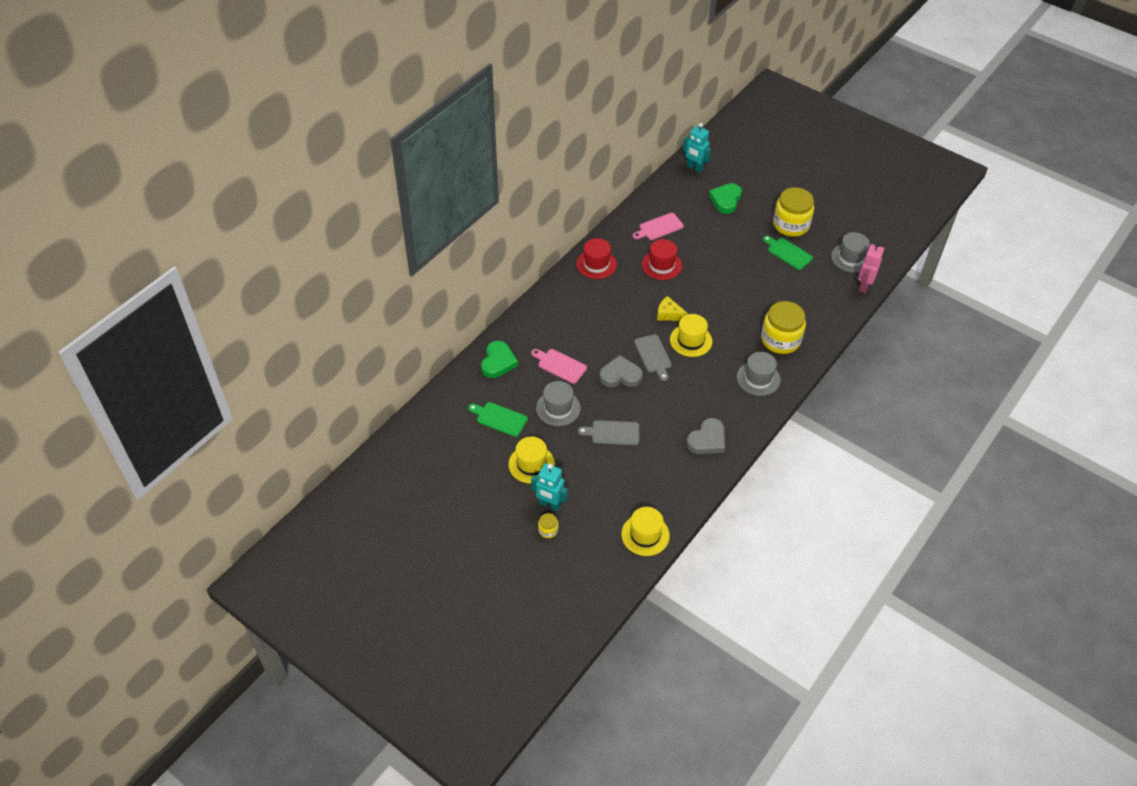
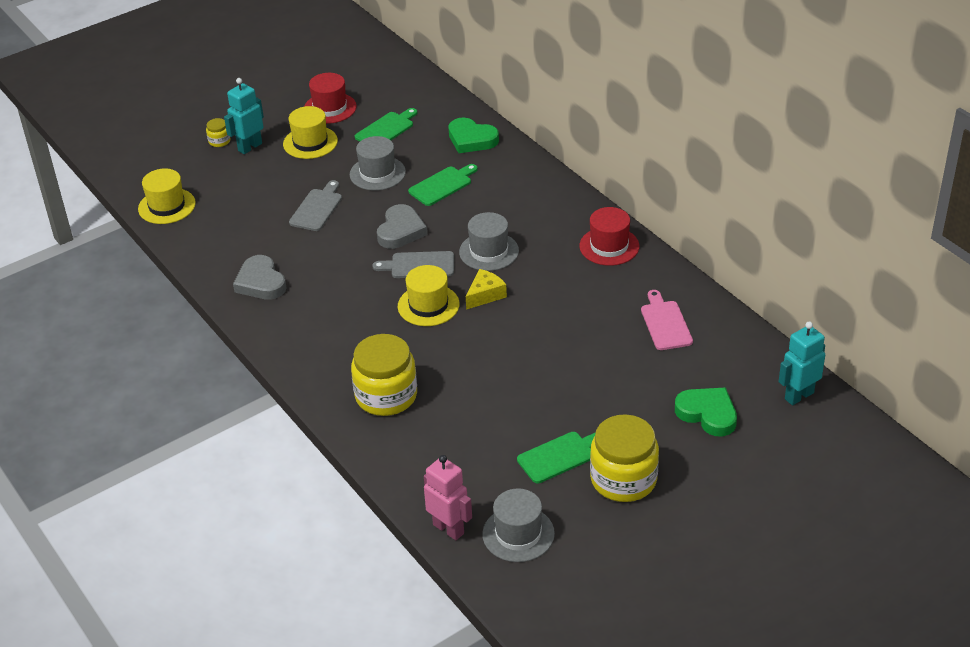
camera: 110 degrees right, 10 degrees down
pink cutting board [531,349,587,384] -> green cutting board [408,164,478,206]
red hat [642,239,682,280] -> red hat moved to [304,73,357,124]
grey hat [737,352,780,396] -> grey hat moved to [459,212,519,271]

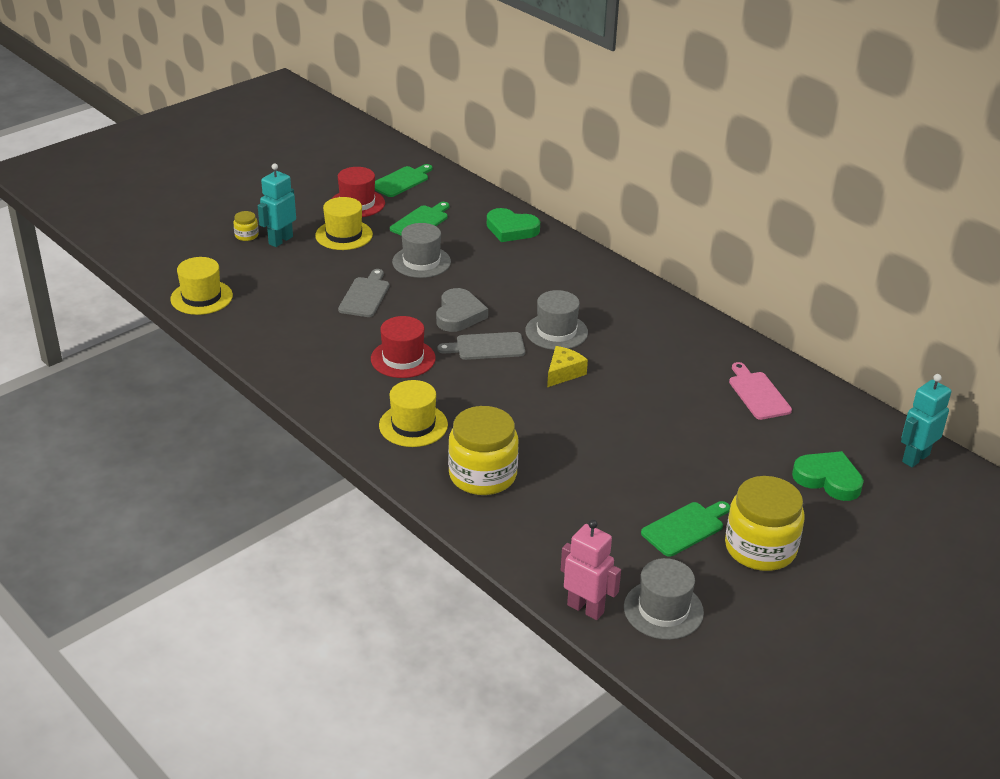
camera: 10 degrees left, 5 degrees down
grey heart [233,255,286,300] -> none
yellow hat [398,265,460,326] -> yellow hat moved to [379,380,448,447]
green cutting board [408,164,478,206] -> green cutting board moved to [375,164,433,197]
red hat [579,207,639,266] -> red hat moved to [371,316,435,378]

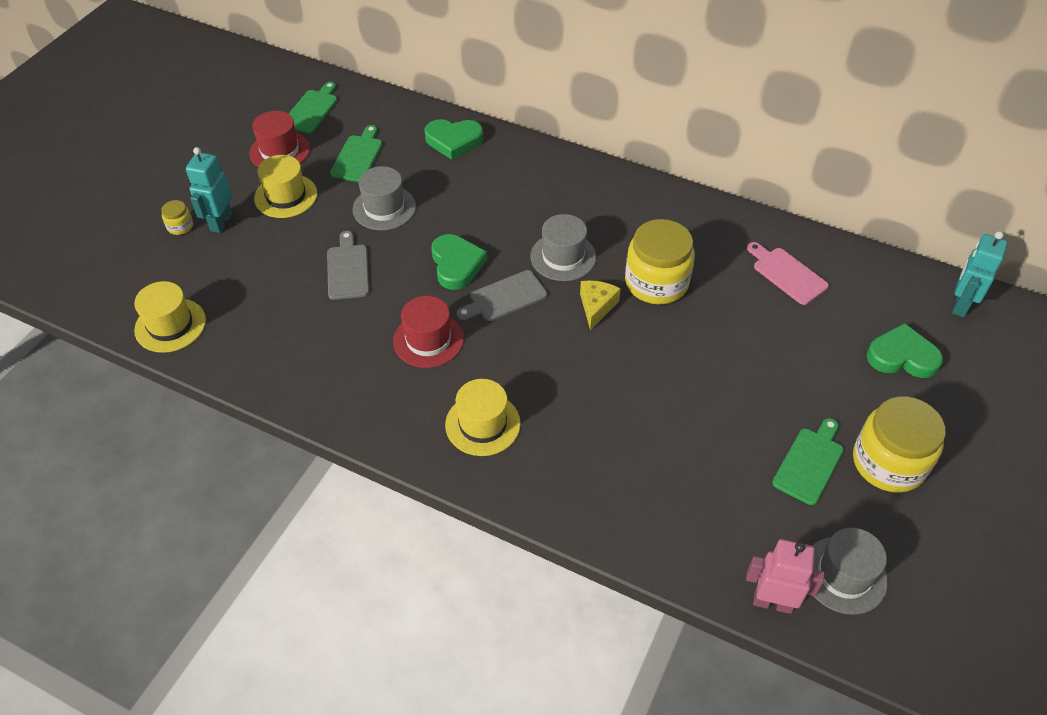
camera: 20 degrees left, 15 degrees up
grey heart [436,288,488,332] -> green heart [431,234,487,290]
yellow jar [448,406,519,495] -> yellow jar moved to [625,219,695,304]

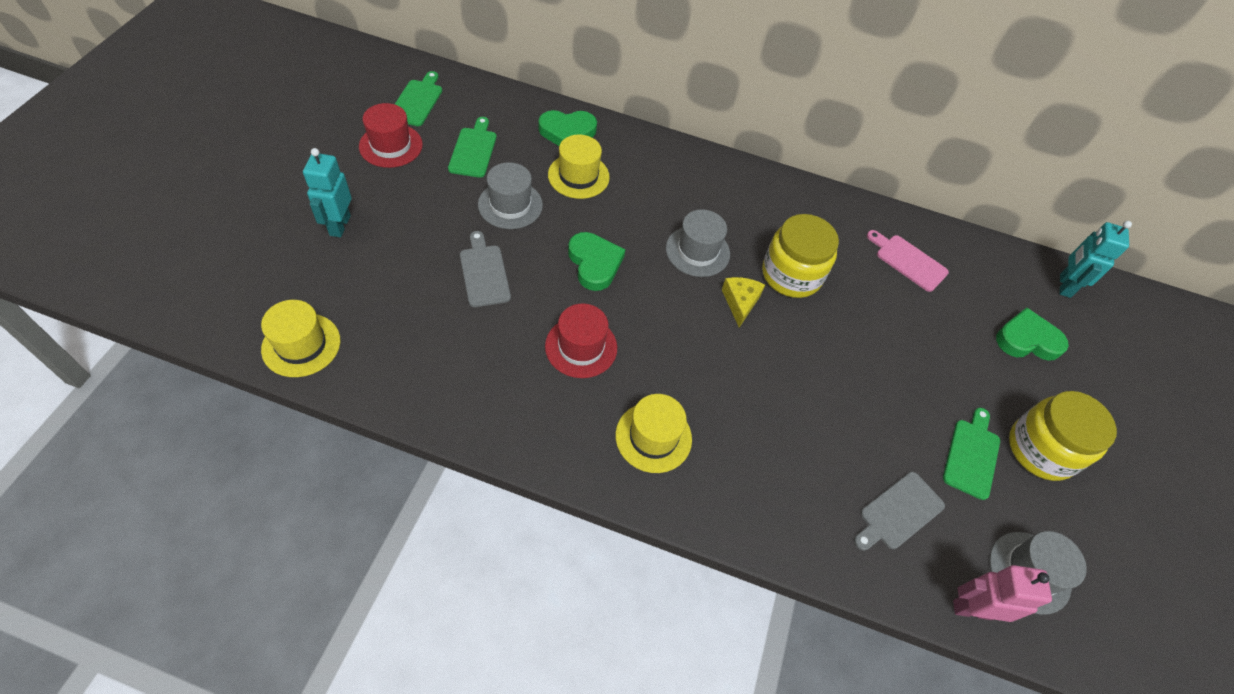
camera: 15 degrees left, 5 degrees up
yellow jar [161,200,193,235] -> none
yellow hat [254,155,317,218] -> yellow hat moved to [548,135,610,199]
grey cutting board [457,270,547,321] -> grey cutting board moved to [854,472,945,551]

